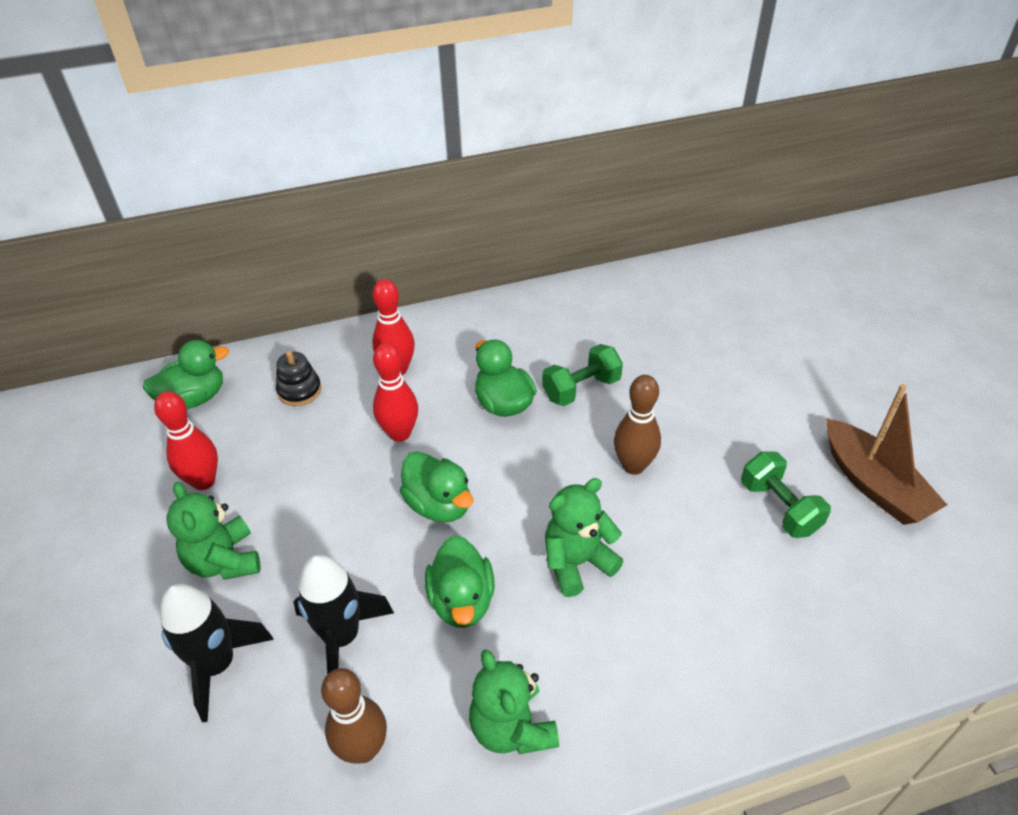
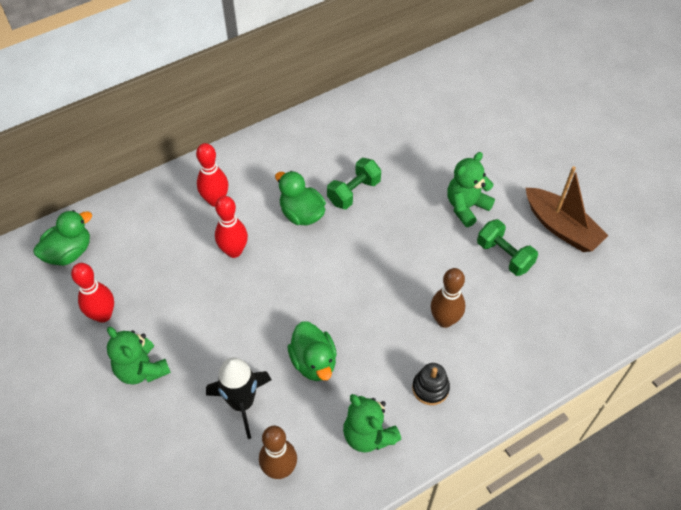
camera: 15 degrees left, 10 degrees up
black rocket [160,584,274,722] -> none
black stacking toy [276,350,321,406] -> black stacking toy moved to [412,363,450,405]
green duck [400,451,473,523] -> none
green teddy bear [545,478,623,597] -> green teddy bear moved to [447,152,495,227]
brown bowling pin [614,375,661,475] -> brown bowling pin moved to [431,268,465,328]

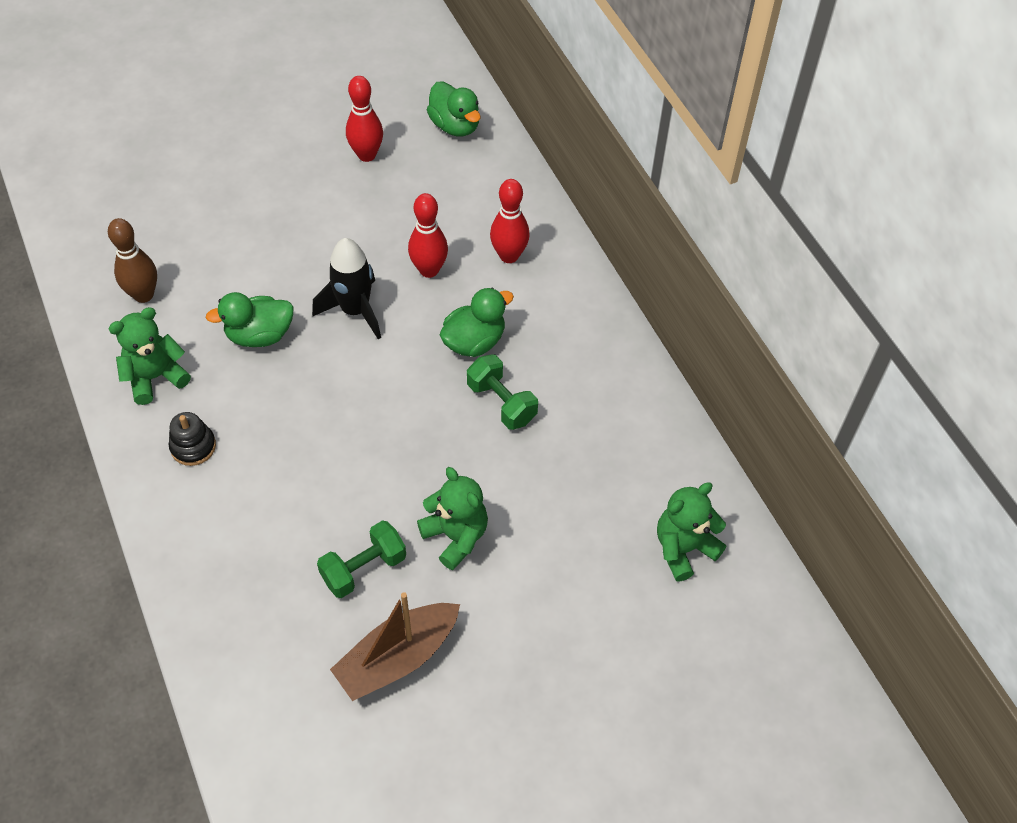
camera: 95 degrees right, 0 degrees up
green teddy bear [107,327,171,385] -> green teddy bear moved to [657,482,726,581]
black rocket [206,357,271,439] -> black rocket moved to [312,238,381,339]
brown bowling pin [431,268,465,328] -> none

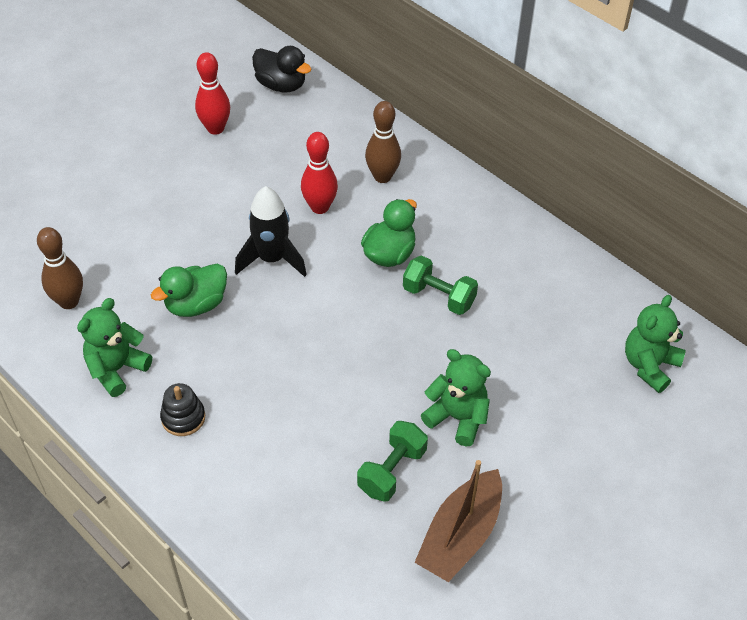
camera: 20 degrees left, 5 degrees down
green duck [427,82,481,136] -> black duck [252,46,311,92]
red bowling pin [490,179,530,263] -> brown bowling pin [365,101,401,183]

